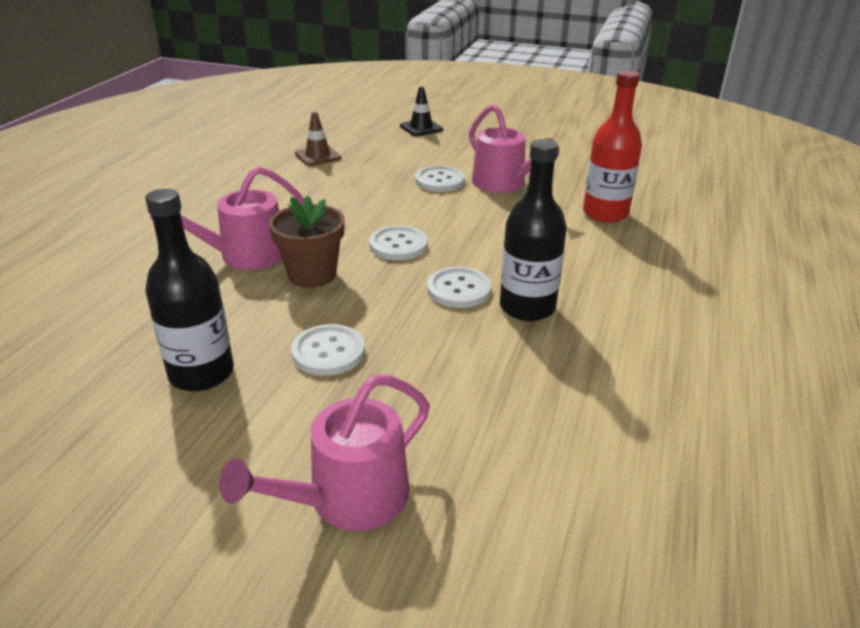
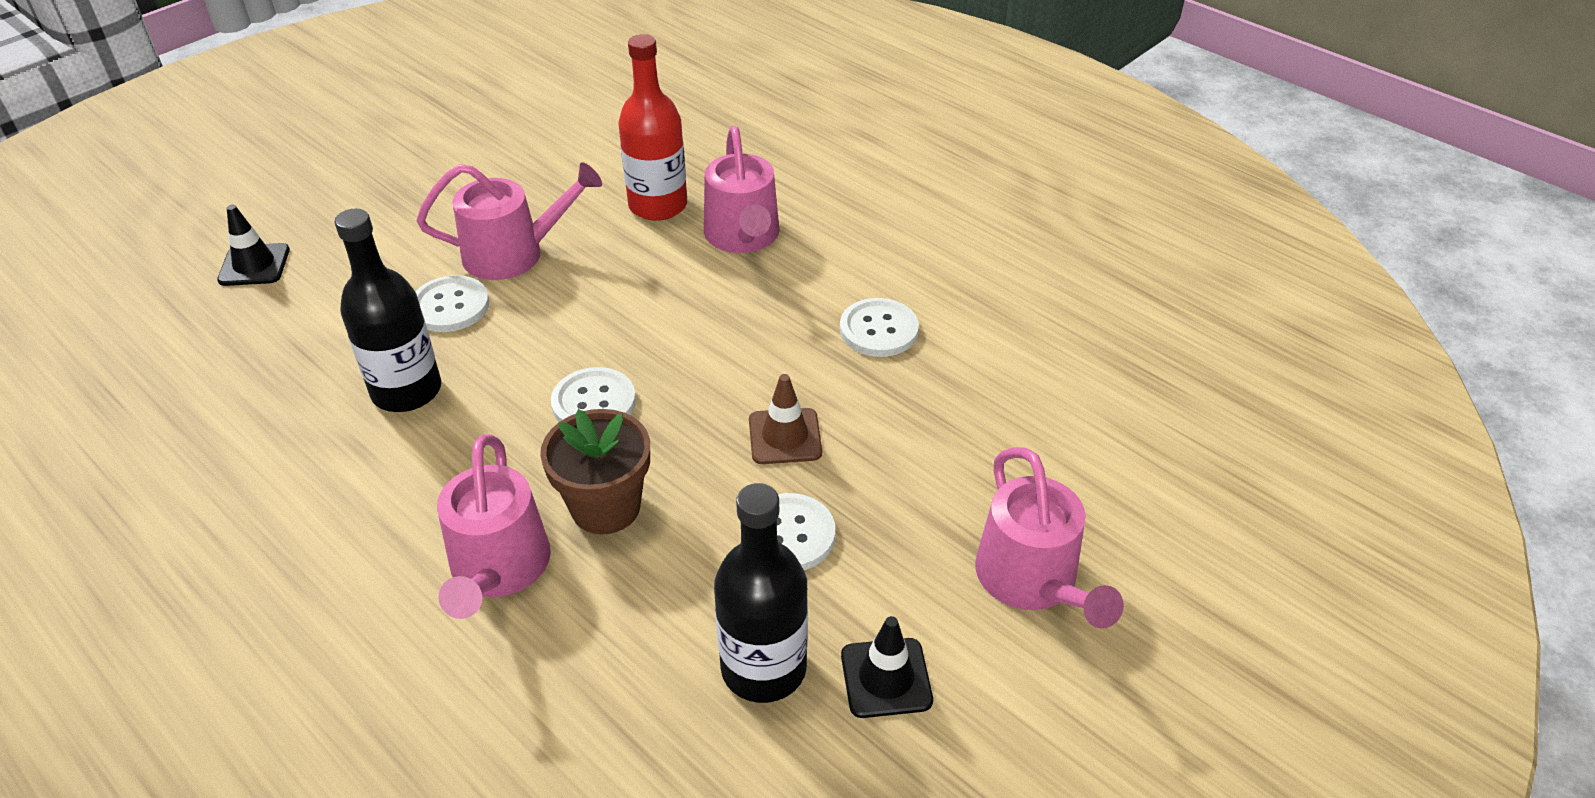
camera: 65 degrees left, 10 degrees up
brown traffic cone [295,112,341,166] -> brown traffic cone moved to [749,374,822,464]
white button [427,267,492,308] -> white button moved to [840,298,919,357]
black bottle [500,139,567,321] -> black bottle moved to [335,209,441,412]
none -> pink watering can [704,126,780,253]
none -> black traffic cone [841,616,933,718]

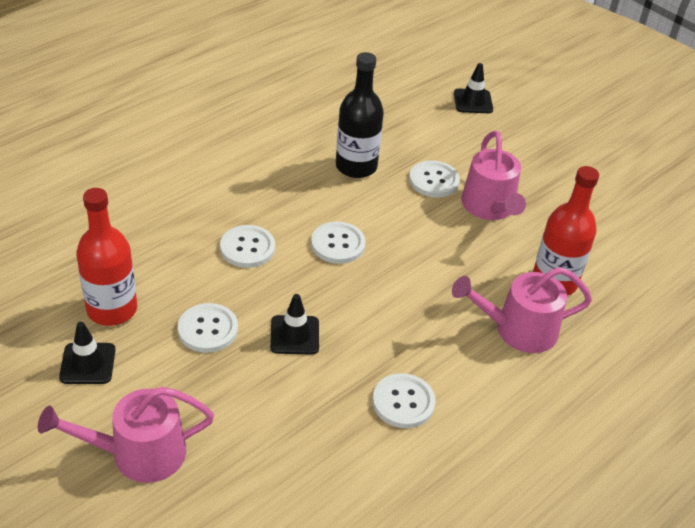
camera: 90 degrees right, 0 degrees up
pink watering can [437,434,551,619] -> none
brown flower pot [540,409,650,534] -> white button [220,225,275,268]
black bottle [714,483,808,703] -> red bottle [76,188,137,326]
brown traffic cone [749,374,822,464] -> black traffic cone [270,294,319,354]

